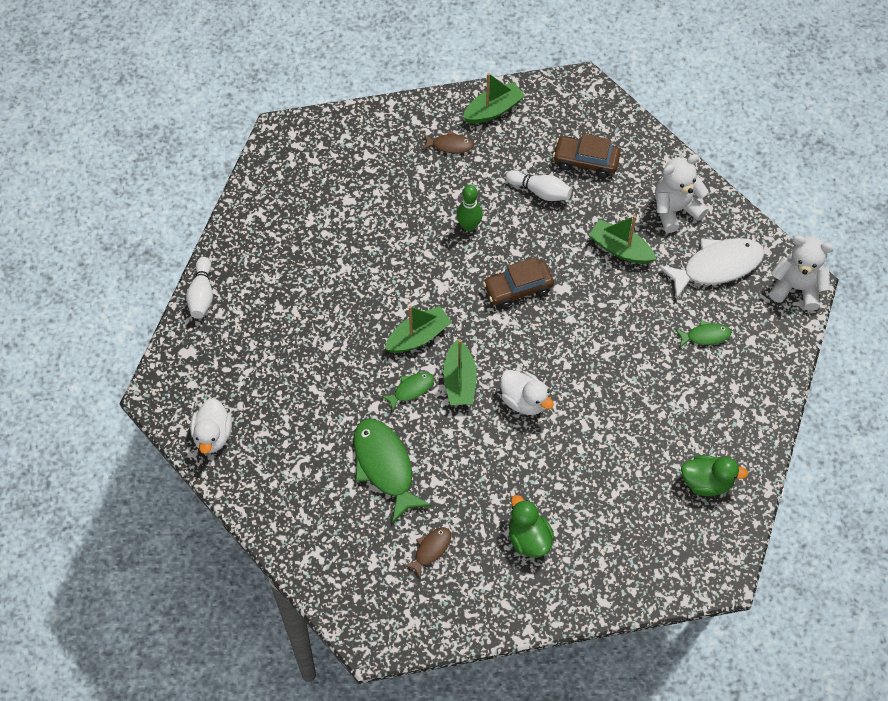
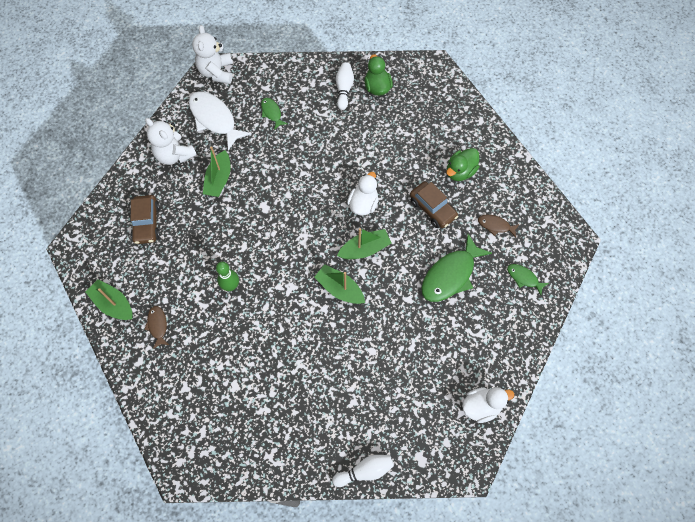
camera: 110 degrees left, 5 degrees up
green fish [381,372,434,411] -> green fish moved to [507,264,549,295]
brown car [483,257,554,308] -> brown car moved to [410,182,458,228]
white bowling pin [506,170,572,201] -> white bowling pin moved to [336,62,354,110]

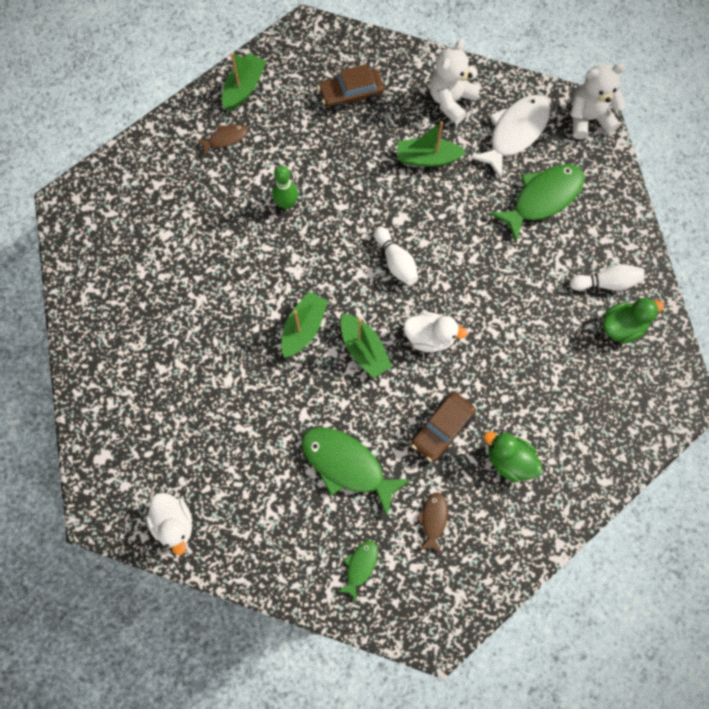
camera: 80 degrees right, 5 degrees up
green fish [261,98,287,130] -> green fish [490,164,585,242], size x1.98
white bowling pin [332,455,394,487] -> white bowling pin moved to [374,227,419,285]

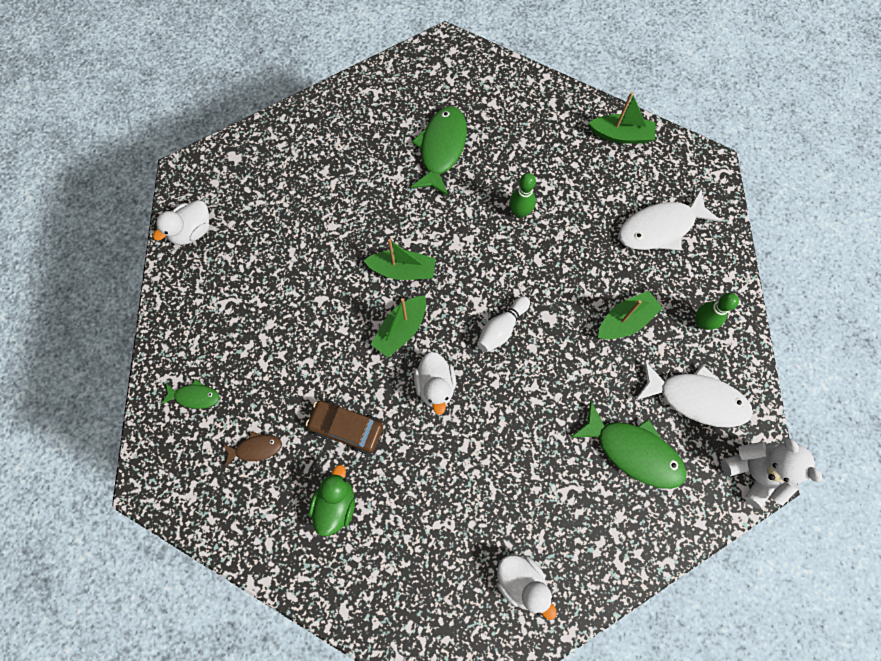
camera: 70 degrees right, 0 degrees up
brown fish [196,124,248,155] -> none
green fish [301,427,411,516] -> green fish moved to [411,106,467,196]
brown car [318,64,384,112] -> white fish [619,189,721,251]
green boat [397,121,466,167] -> green boat turned 75 degrees clockwise [598,291,663,339]
white teddy bear [429,39,481,124] -> green bowling pin [695,293,739,330]
white bowling pin [570,264,644,291] -> none
green duck [602,298,664,344] -> white duck [497,555,557,620]

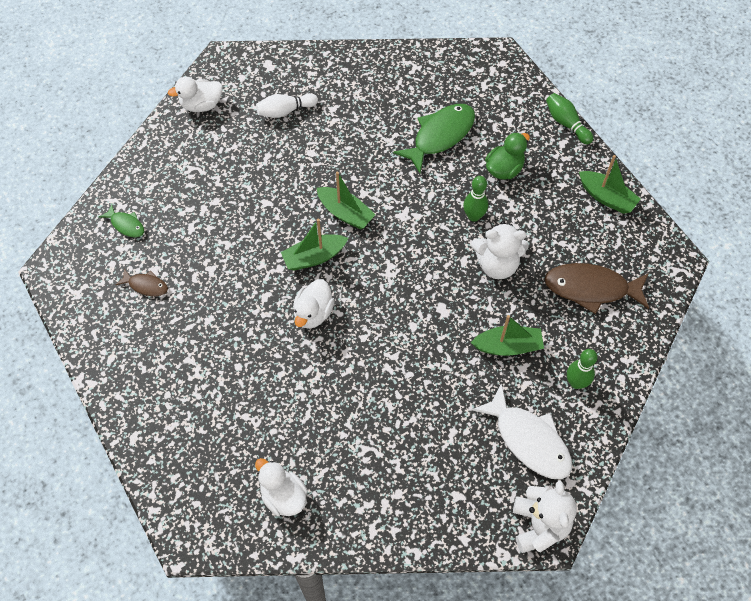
camera: 30 degrees right, 10 degrees down
brown car [306,400,383,454] -> none
green duck [309,465,355,536] -> green duck moved to [485,132,530,179]
white bowling pin [477,296,530,352] -> white bowling pin moved to [256,93,318,118]
white duck [497,555,557,620] -> white duck turned 150 degrees clockwise [255,458,308,516]
green fish [570,401,687,489] -> none
white fish [619,189,721,251] -> brown fish [544,263,649,314]
none -> white teddy bear [471,221,529,279]
none -> green bowling pin [546,93,593,144]

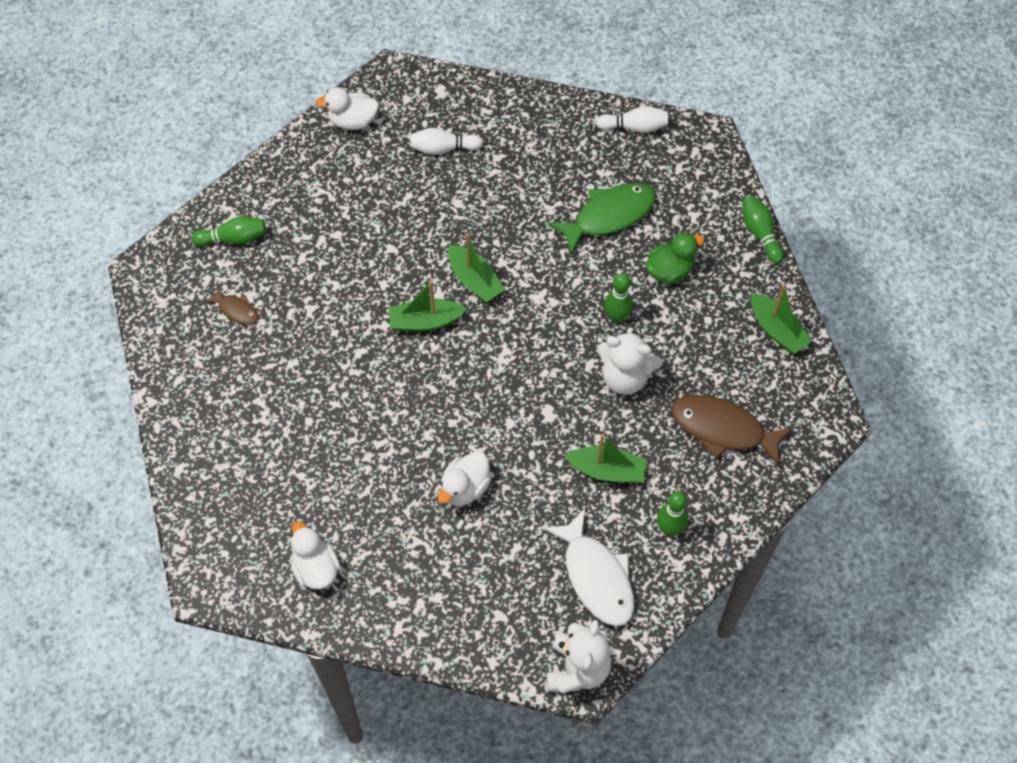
camera: 15 degrees right, 0 degrees up
green fish [99,204,144,238] -> green bowling pin [191,216,266,246]
white duck [293,279,335,329] -> white duck moved to [438,452,491,506]
none -> white bowling pin [596,106,668,133]

